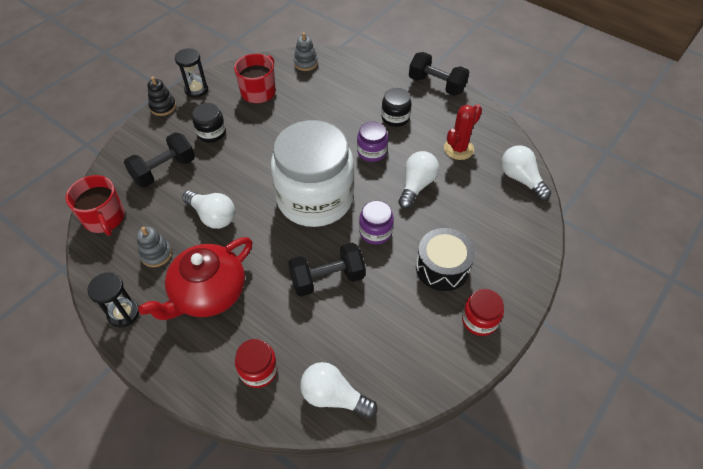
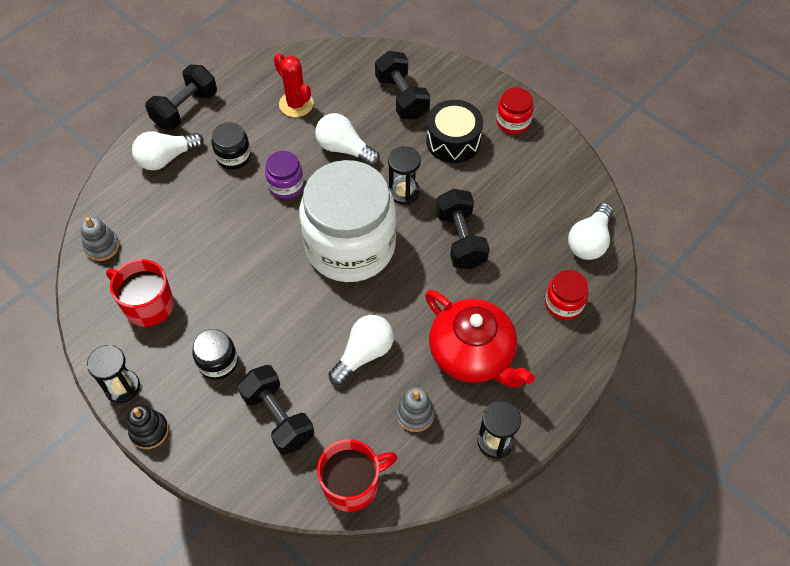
camera: 85 degrees left, 5 degrees up
purple jar [359,201,394,244] -> black hourglass [388,146,421,205]
white light bulb [501,145,551,200] -> white light bulb moved to [132,131,204,170]
none -> black dumbbell [375,51,430,120]

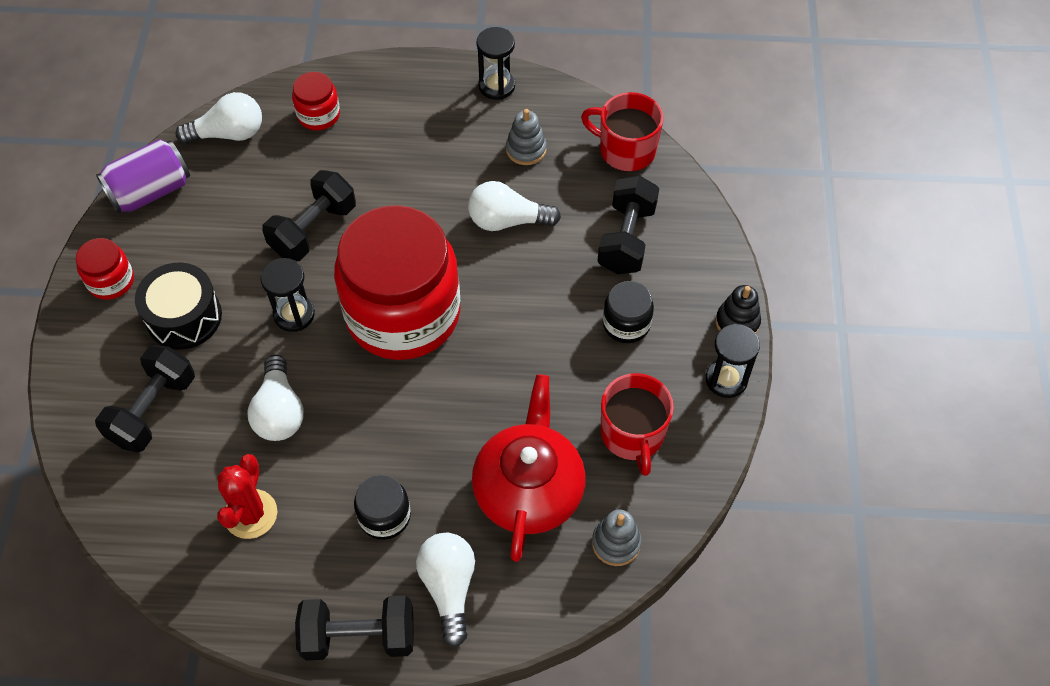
camera: 130 degrees left, 0 degrees up
white light bulb [132,131,204,170] -> white light bulb turned 120 degrees counterclockwise [416,533,475,647]
purple jar [265,151,304,199] -> none
white jar [299,160,396,282] -> red jar [334,205,461,360]
red teapot [425,290,535,388] -> red teapot moved to [472,374,585,562]
none -> purple can [96,139,190,214]

